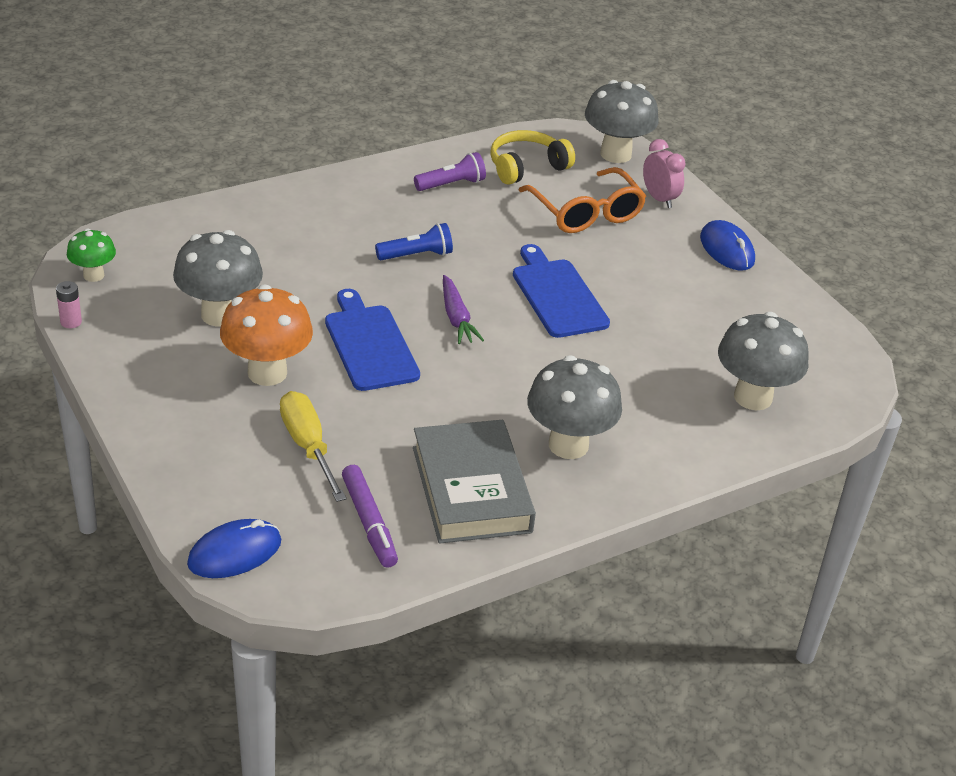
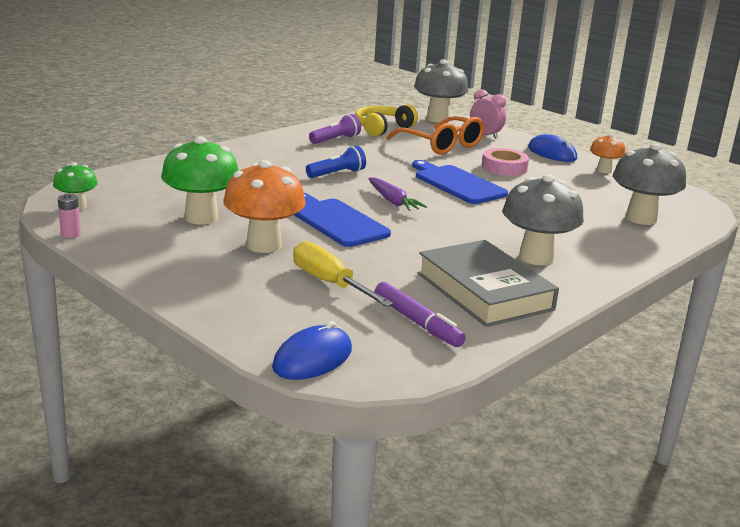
camera: 15 degrees left, 15 degrees down
grey mushroom [173,230,263,327] -> green mushroom [161,137,238,225]
none -> pink tape [482,148,529,176]
none -> orange mushroom [590,134,625,174]

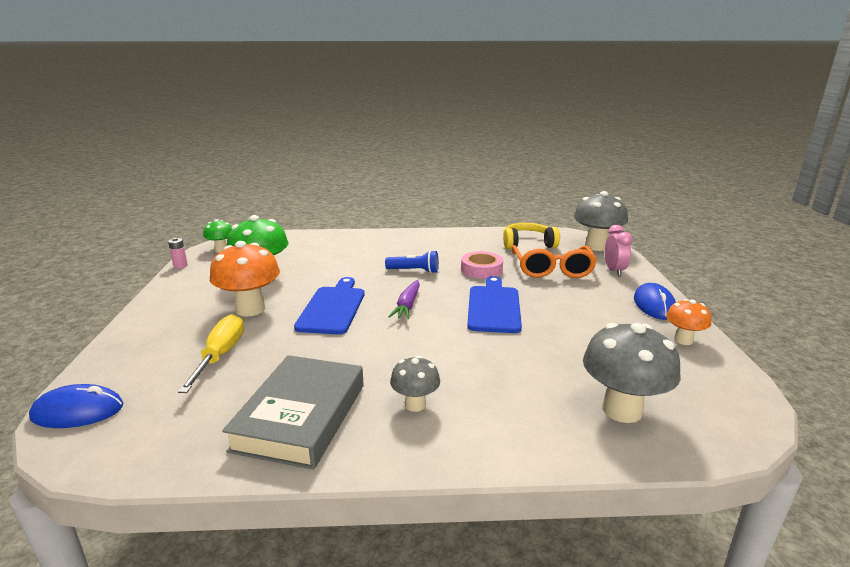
camera: 45 degrees right, 0 degrees up
purple flashlight [309,114,361,144] -> none
purple marker [375,282,466,347] -> none
pink tape [482,148,529,176] -> pink tape moved to [461,251,503,279]
grey mushroom [503,174,584,265] -> grey mushroom [390,356,440,412], size x0.56

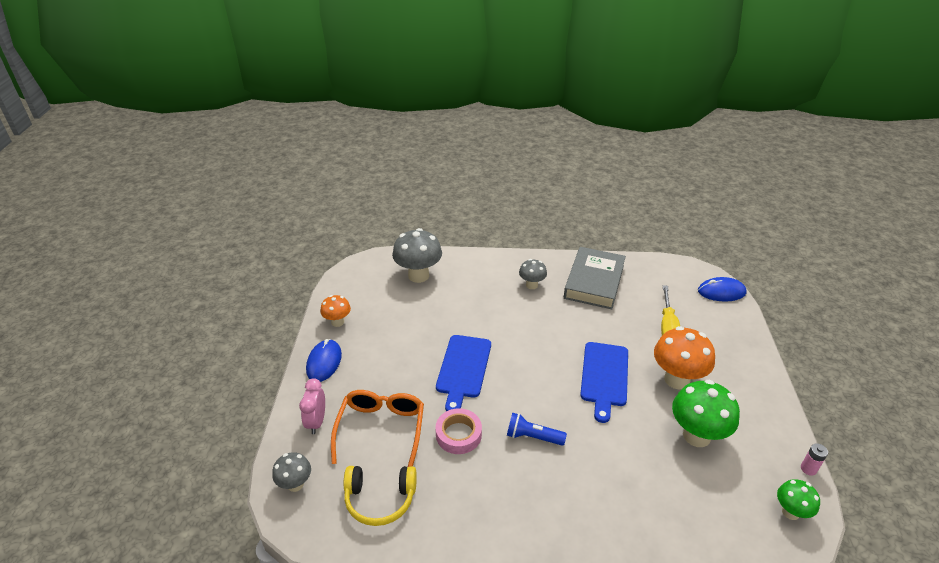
camera: 175 degrees left, 15 degrees up
purple carrot [388,280,420,319] -> none
grey mushroom [574,191,628,251] -> grey mushroom [272,452,311,492], size x0.56

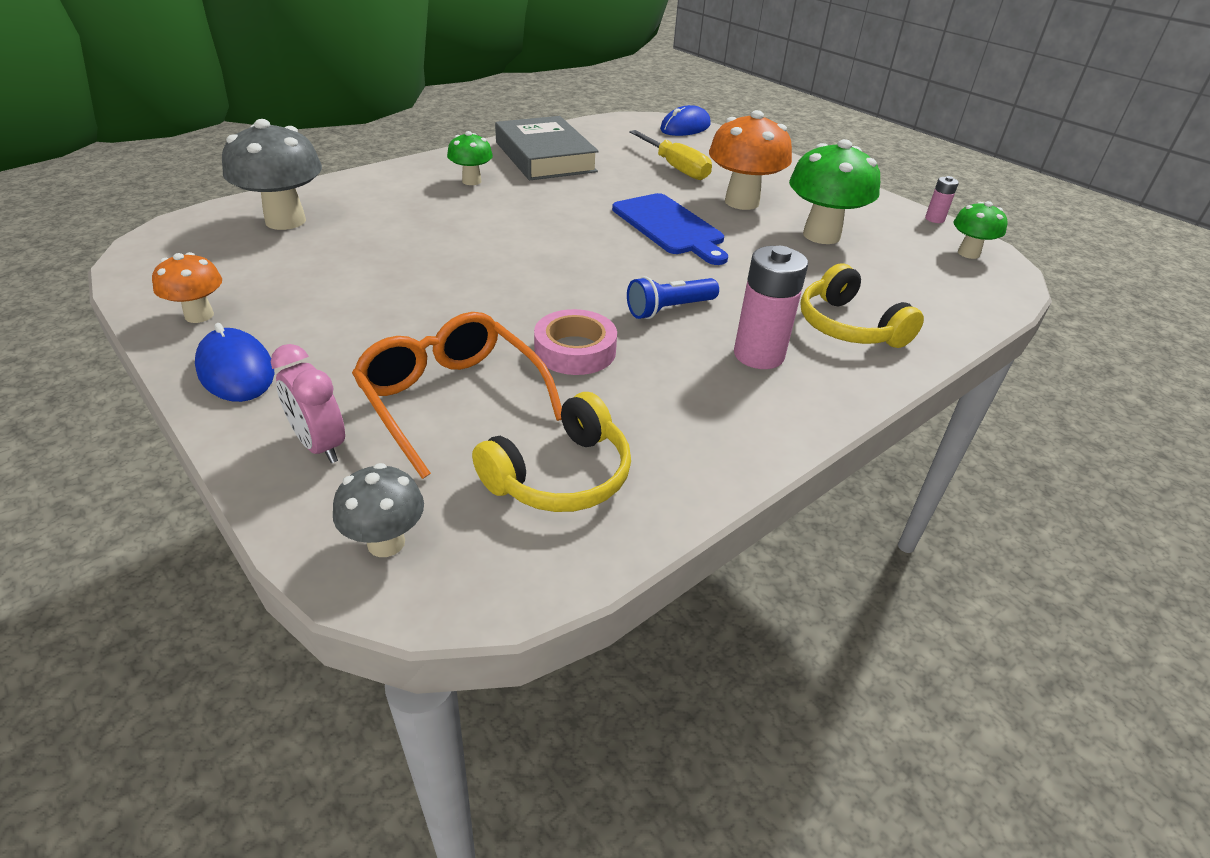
camera: 45 degrees left, 0 degrees up
blue cutting board [436,335,491,411] -> none
grey mushroom [519,259,547,289] -> green mushroom [447,131,493,185]
none -> pink battery [734,246,808,369]
none -> yellow headphones [800,263,924,348]

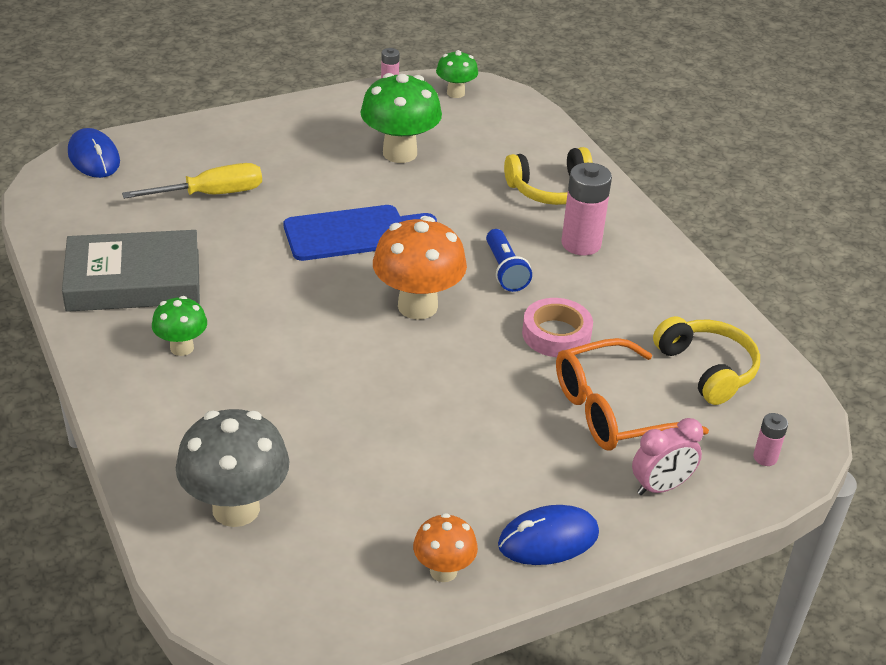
camera: 75 degrees left, 0 degrees up
grey mushroom [333,463,424,557] -> pink battery [753,413,788,466]
orange mushroom [709,110,792,210] -> orange mushroom moved to [373,216,467,320]

